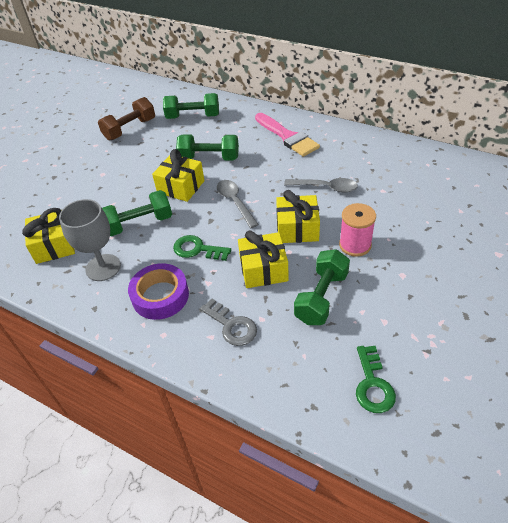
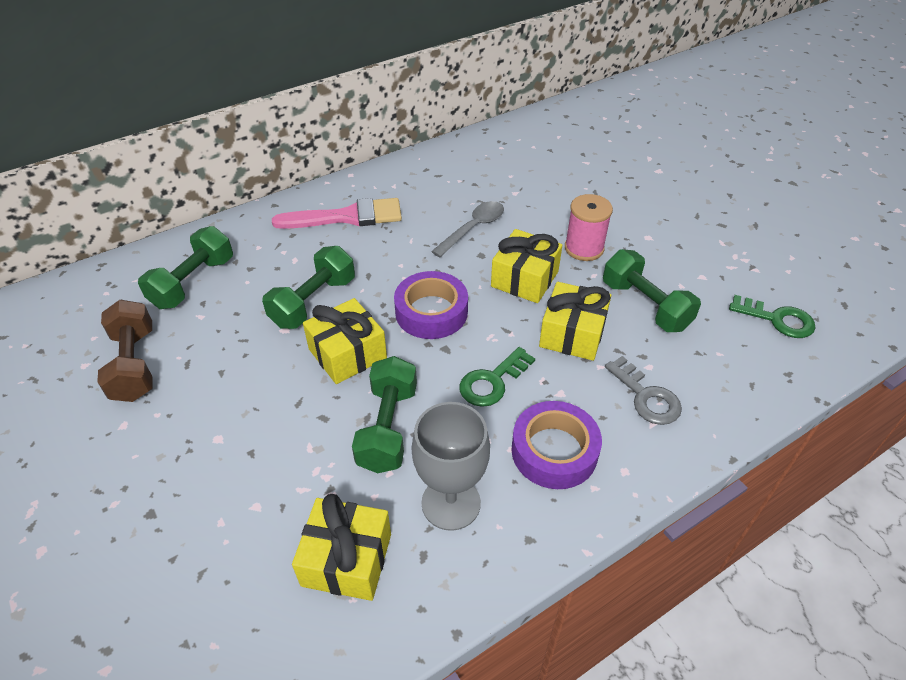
camera: 65 degrees left, 0 degrees up
grey key [200,299,257,346] -> grey key turned 75 degrees clockwise [605,356,682,425]
grey spoon [217,180,259,228] -> purple tape [394,271,468,339]

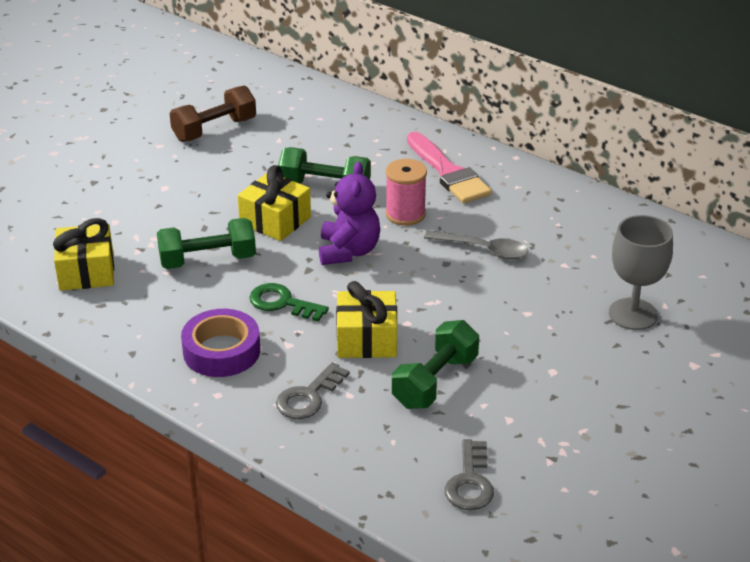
camera: 70 degrees right, 10 degrees down
green dumbbell [138,226,233,309] -> none
purple tape [394,271,468,339] -> purple teddy bear [319,162,380,265]
grey goblet [412,402,490,531] -> grey goblet moved to [609,215,673,330]
yellow gift [491,229,562,303] -> none
pink spool [565,194,613,261] -> pink spool moved to [385,159,427,226]
green key [729,295,816,338] -> grey key [445,439,494,510]

